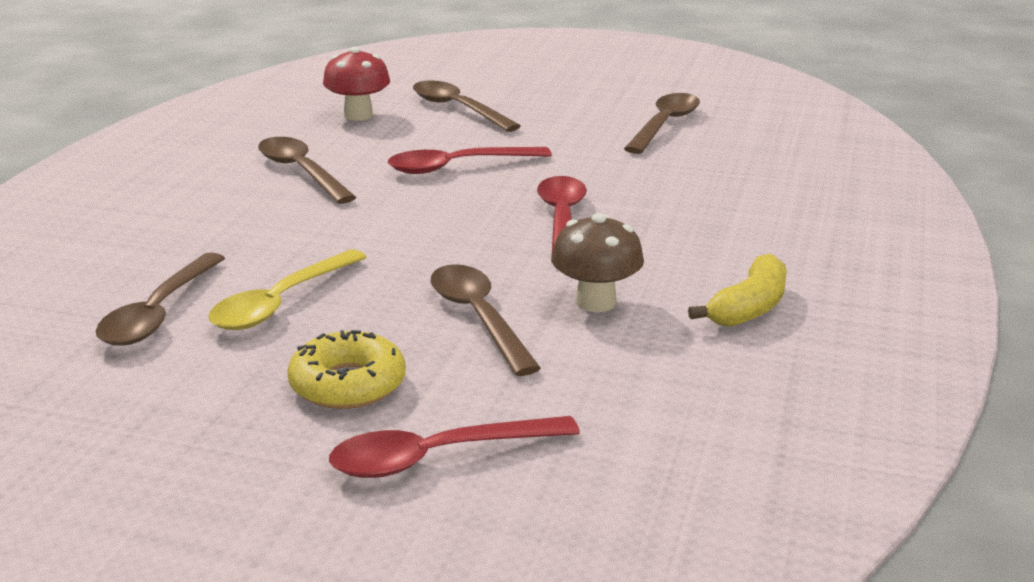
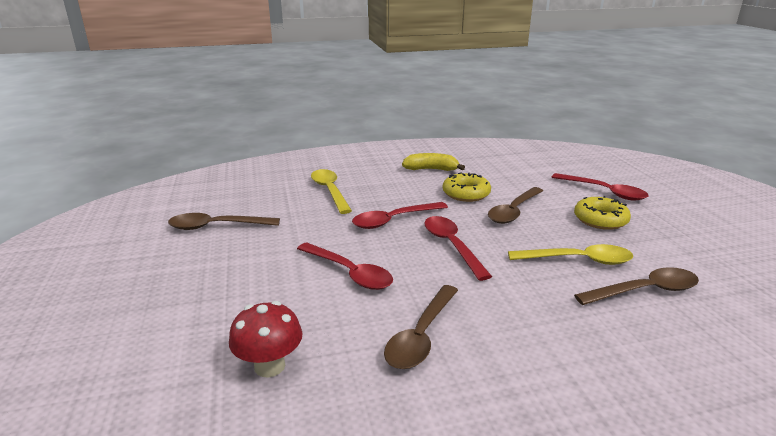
camera: 120 degrees left, 0 degrees up
brown spoon [413,81,521,132] -> none
brown mushroom [551,213,644,312] -> yellow donut [443,172,491,202]
none -> yellow spoon [311,169,352,214]
none -> red spoon [424,216,492,281]

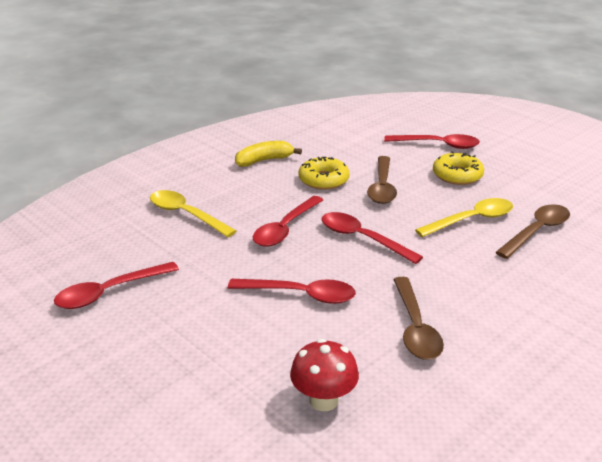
camera: 30 degrees left, 5 degrees up
brown spoon [168,213,280,230] -> red spoon [54,262,179,309]

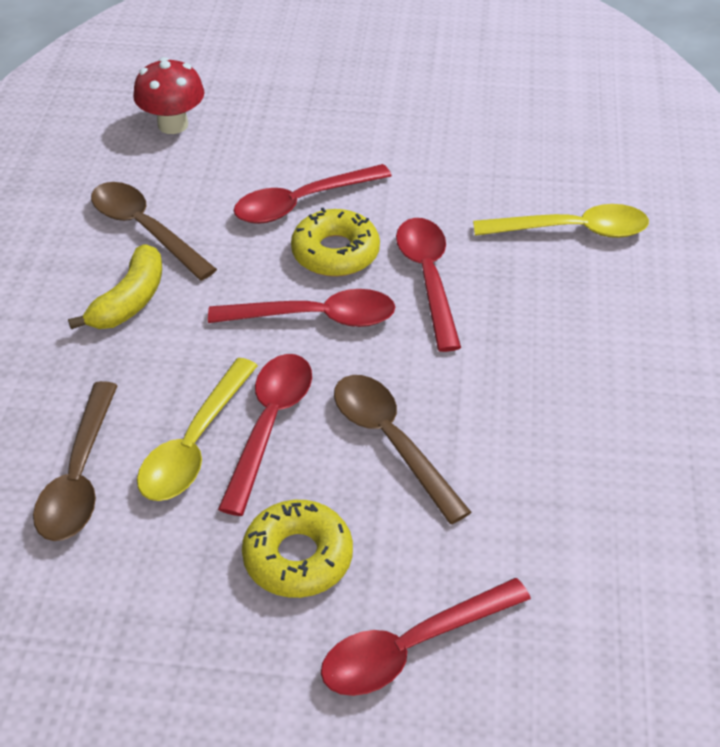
camera: 140 degrees right, 15 degrees up
red spoon [54,262,179,309] -> red spoon moved to [218,354,312,516]
yellow banana [235,141,302,167] -> yellow banana moved to [68,244,162,329]
yellow donut [298,157,350,190] -> yellow donut moved to [291,208,380,277]

